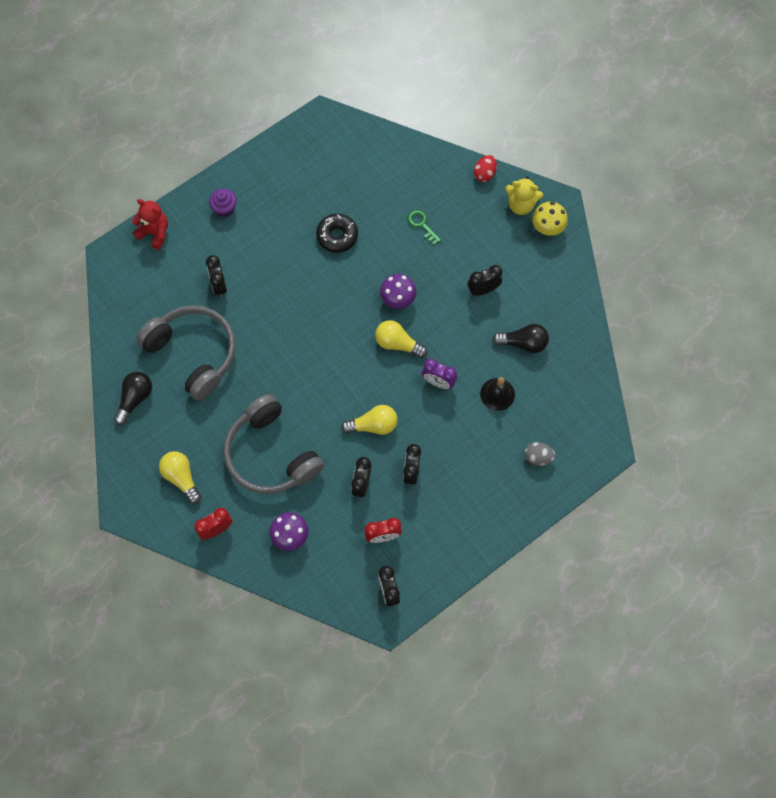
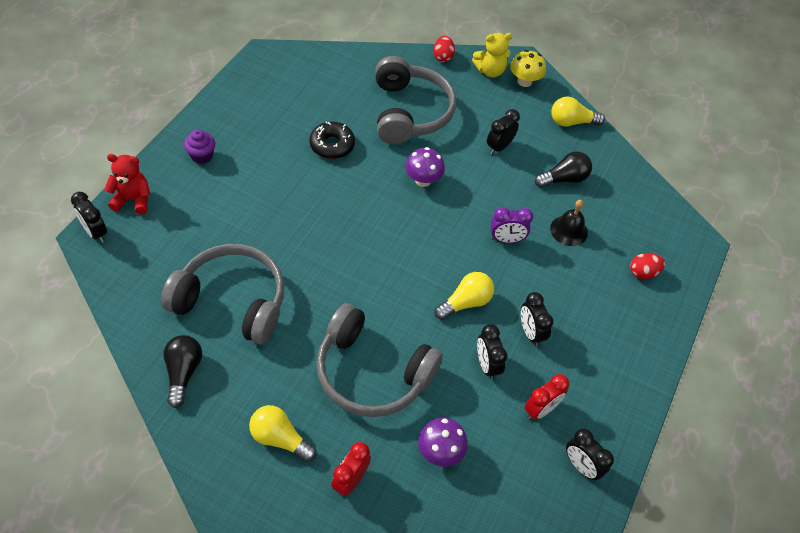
camera: 30 degrees left, 15 degrees down
black clock [206,255,227,298] -> black clock moved to [71,192,107,243]
yellow light bulb [375,320,427,358] -> yellow light bulb moved to [551,97,605,127]
green key [407,210,441,245] -> grey headphones [375,56,456,144]
grey egg [524,442,556,466] -> red egg [630,253,665,279]

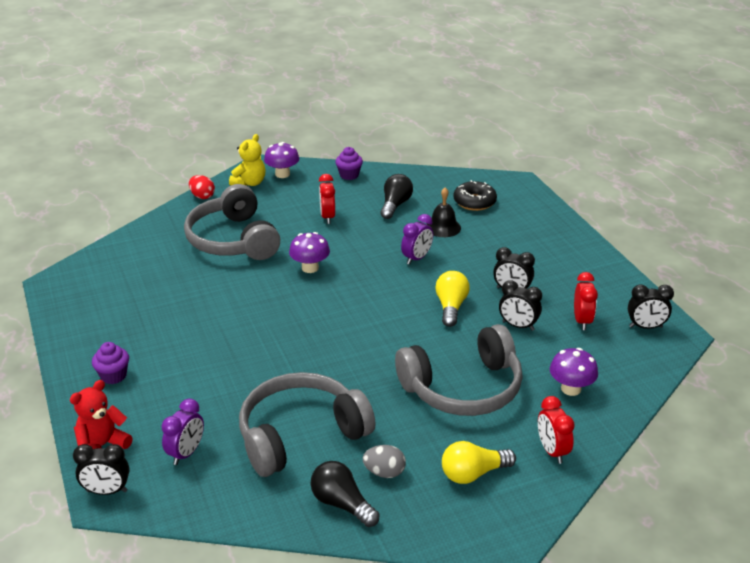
camera: 45 degrees left, 20 degrees down
black donut [309,122,355,159] -> black donut moved to [454,180,497,211]
grey headphones [375,56,456,144] -> grey headphones turned 150 degrees counterclockwise [184,184,281,260]
black clock [487,109,520,154] -> red clock [319,174,335,224]
yellow mushroom [510,50,546,87] -> purple mushroom [264,142,299,178]
yellow light bulb [551,97,605,127] -> purple cupcake [335,147,363,180]
red egg [630,253,665,279] -> none
none -> purple clock [162,399,204,465]
none -> grey egg [363,445,406,478]

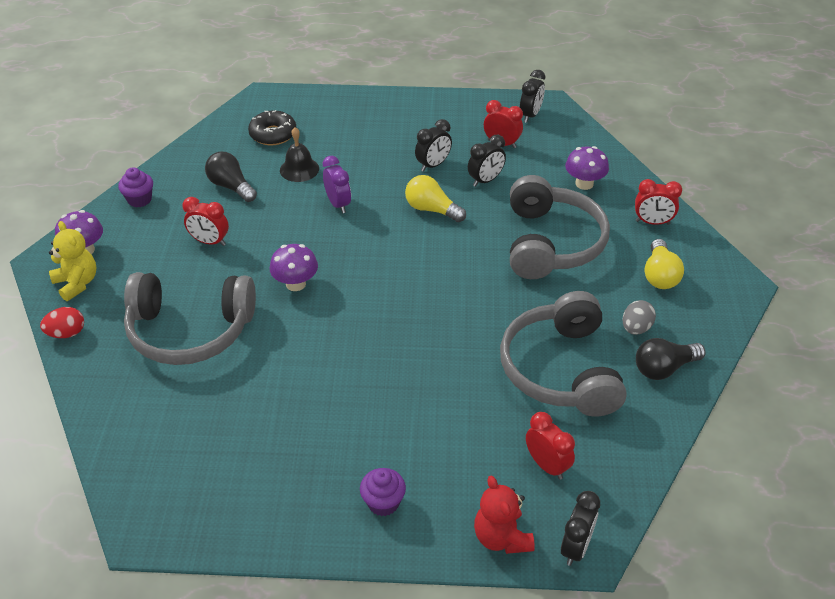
camera: 65 degrees left, 10 degrees up
purple clock [162,399,204,465] -> red clock [526,412,575,480]

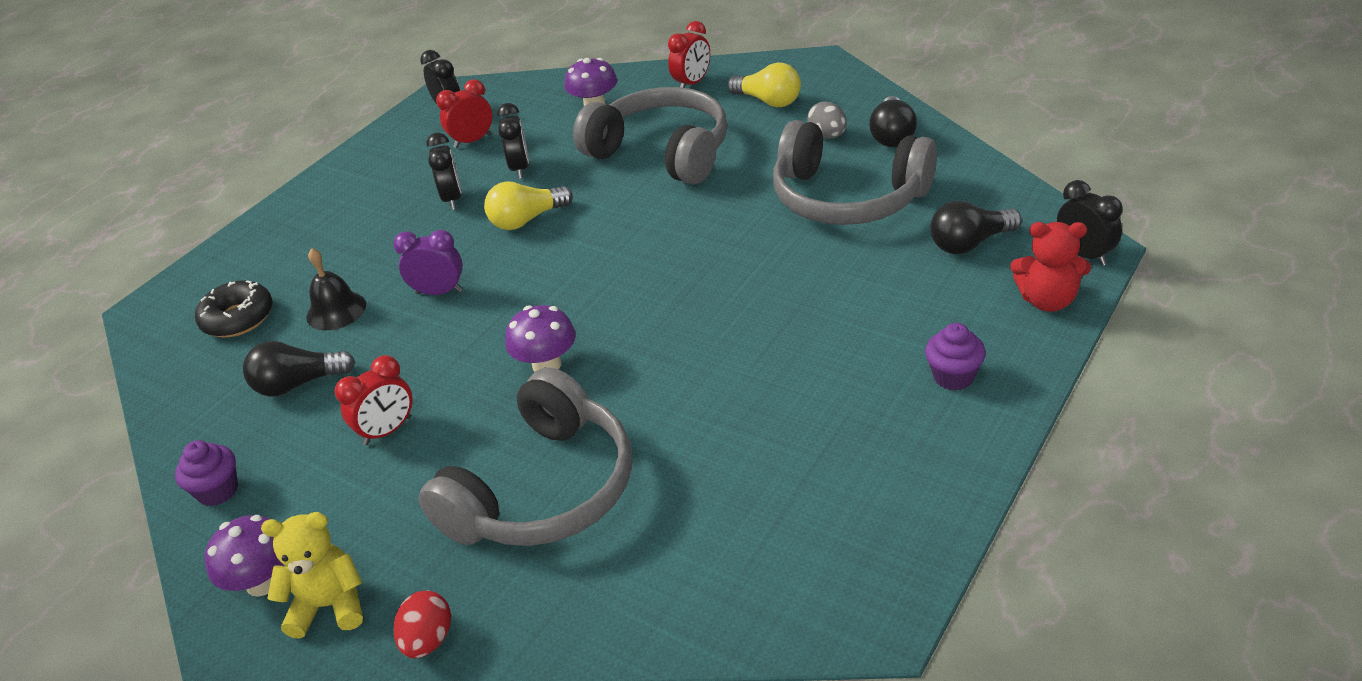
camera: 55 degrees left, 5 degrees down
red clock [526,412,575,480] -> black light bulb [930,201,1022,254]

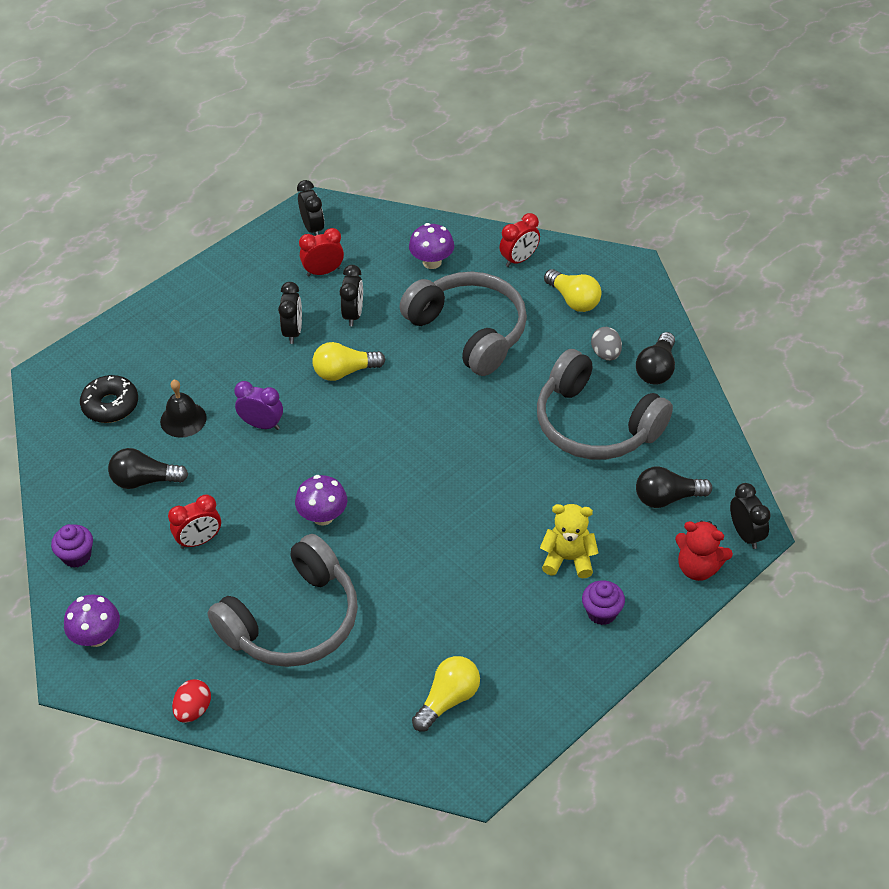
camera: 10 degrees right, 10 degrees up
yellow teddy bear [261,512,363,639] -> yellow teddy bear moved to [540,504,599,579]
none -> yellow light bulb [412,656,480,732]

